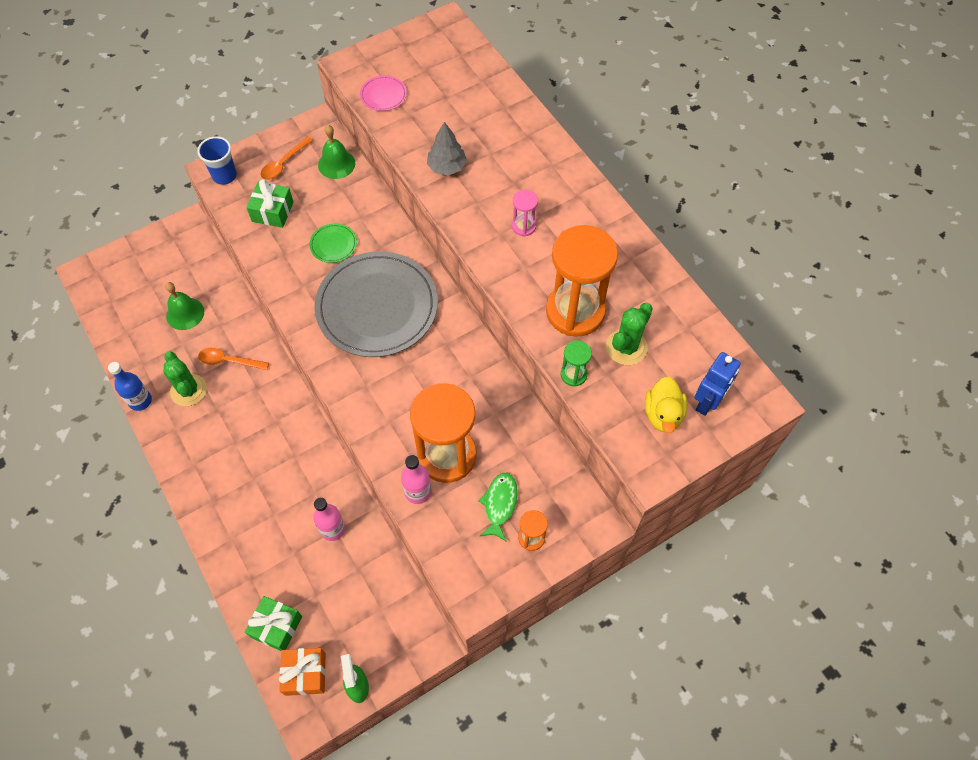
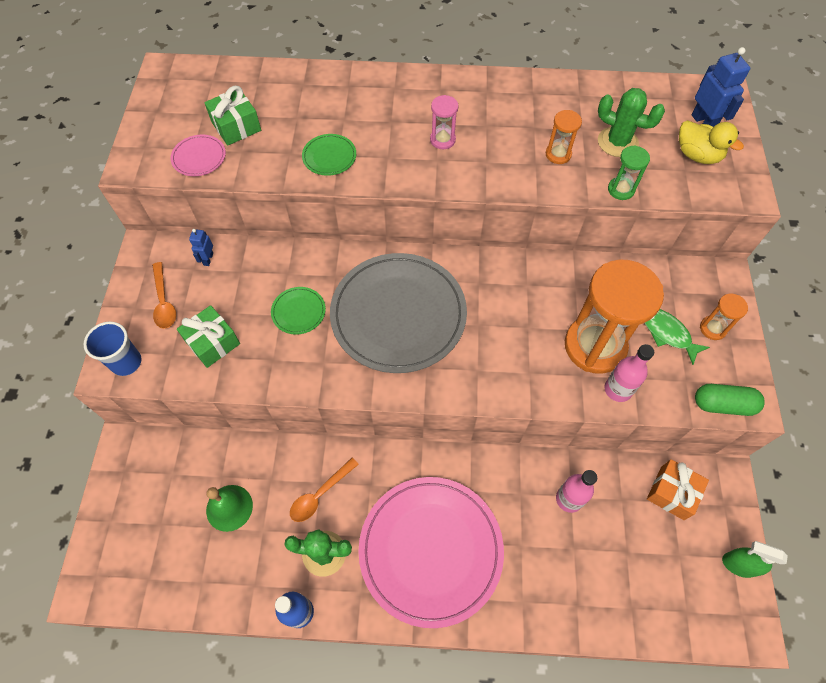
camera: 55 degrees left, 0 degrees up
green gift [245,596,302,651] -> green gift moved to [204,86,261,145]
orange gift [279,648,326,696] -> orange gift moved to [647,459,709,520]
green bell [318,125,355,179] -> blue robot [189,229,213,266]
grey tree [427,122,467,176] -> green plate [302,134,356,176]
orange hourglass [546,225,618,337] -> orange hourglass [546,110,582,164], size x0.43
green cactus [606,303,653,365] -> green cactus turned 45 degrees counterclockwise [598,88,665,157]
none -> pink plate [358,477,504,628]
none -> green capsule [695,384,765,416]

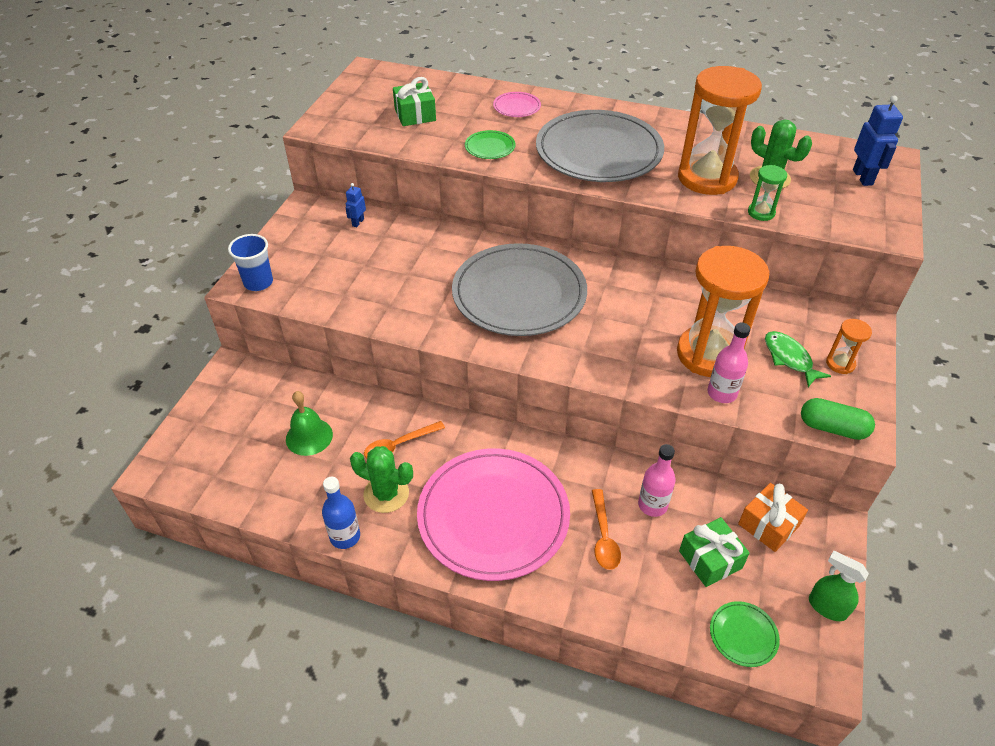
camera: 15 degrees right, 15 degrees down
orange spoon [152,262,176,329] -> orange spoon moved to [592,489,621,570]
pink plate [170,135,226,176] -> pink plate moved to [493,92,541,117]
green gift [177,305,240,368] -> green gift moved to [679,517,750,587]
green plate [271,287,326,335] -> green plate moved to [710,601,780,667]
pink hourglass [430,95,458,149] -> grey plate [536,110,664,182]
orange hourglass [546,110,582,164] -> orange hourglass [678,66,762,195], size x2.30
yellow duck [679,120,744,164] -> none

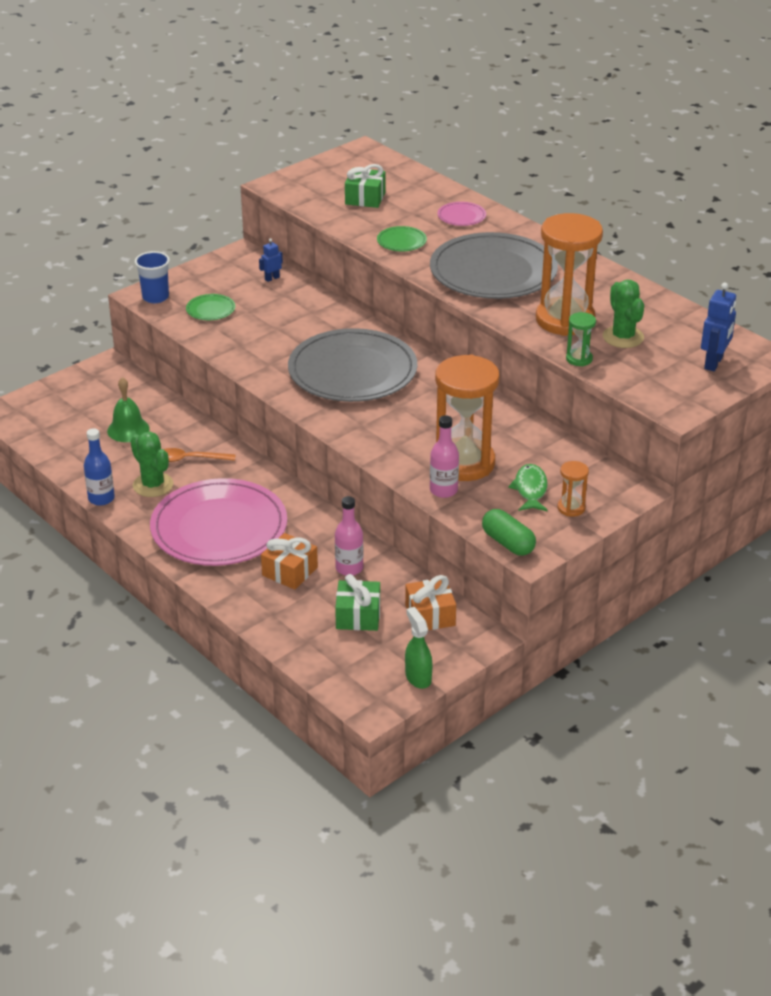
camera: 30 degrees right, 10 degrees down
orange spoon [592,489,621,570] -> orange gift [261,533,318,590]
green plate [710,601,780,667] -> green plate moved to [186,294,235,320]

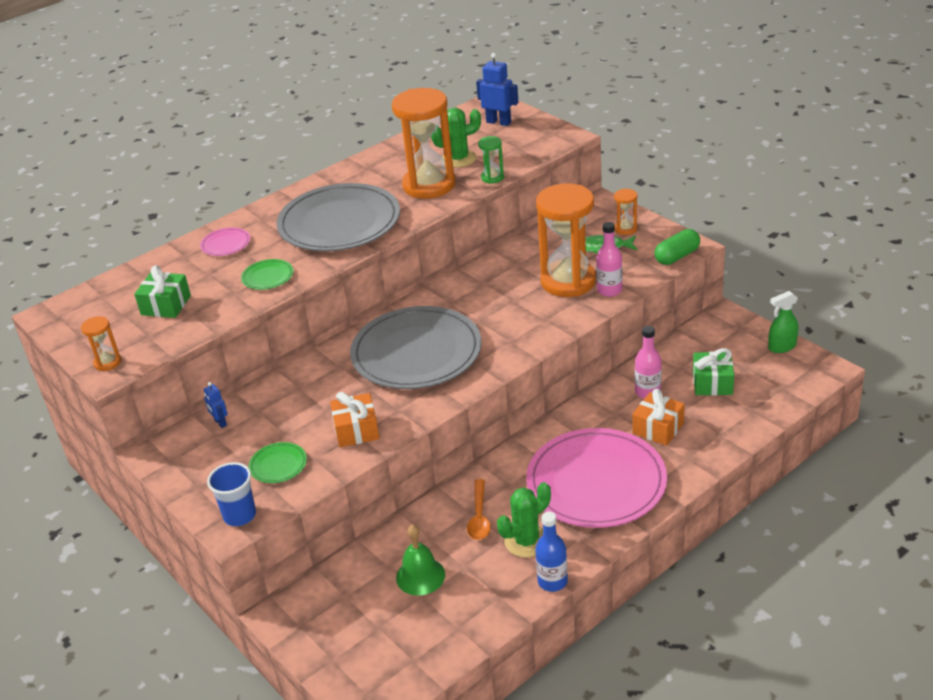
camera: 85 degrees left, 0 degrees up
orange gift [405,575,456,630] -> orange gift moved to [330,392,379,447]
none -> orange hourglass [81,316,121,371]

